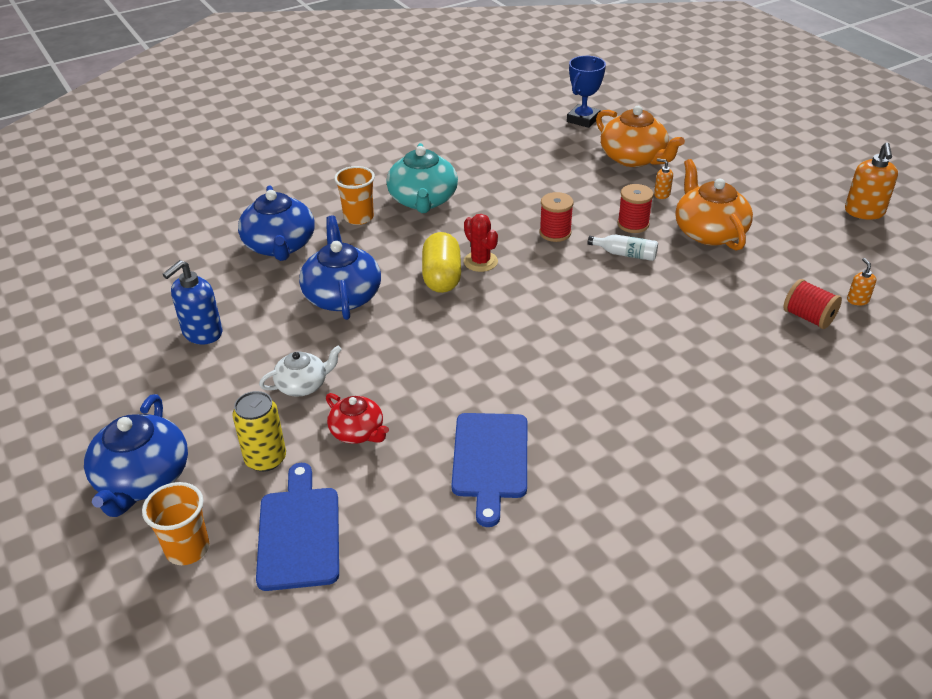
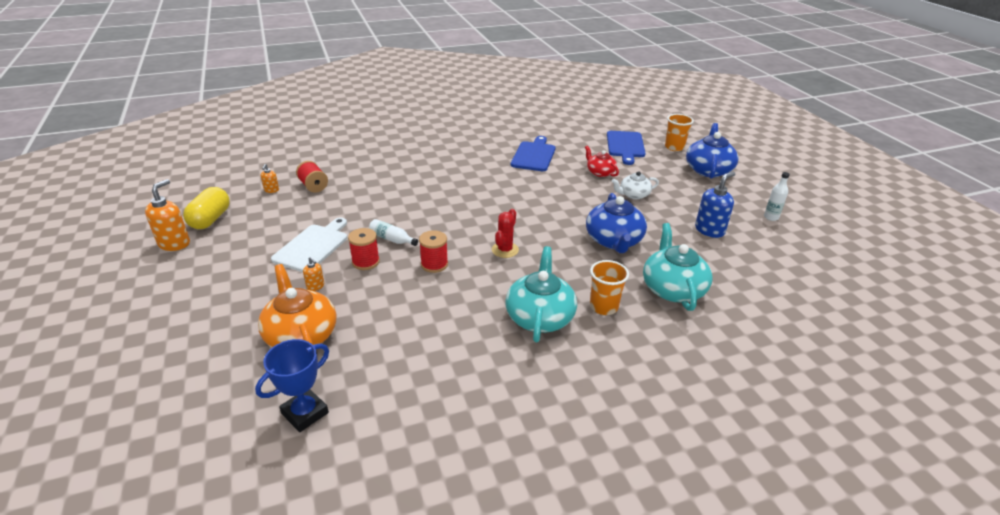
camera: 170 degrees left, 5 degrees down
yellow can [232,391,286,472] -> none
blue teapot [238,185,315,261] -> turquoise teapot [643,223,712,311]
yellow capsule [422,232,461,293] -> yellow capsule moved to [183,187,230,229]
red cactus [464,214,498,272] -> red cactus turned 45 degrees clockwise [492,209,519,258]
orange teapot [675,159,753,250] -> white cutting board [271,217,347,272]
none -> white bottle [764,172,790,221]

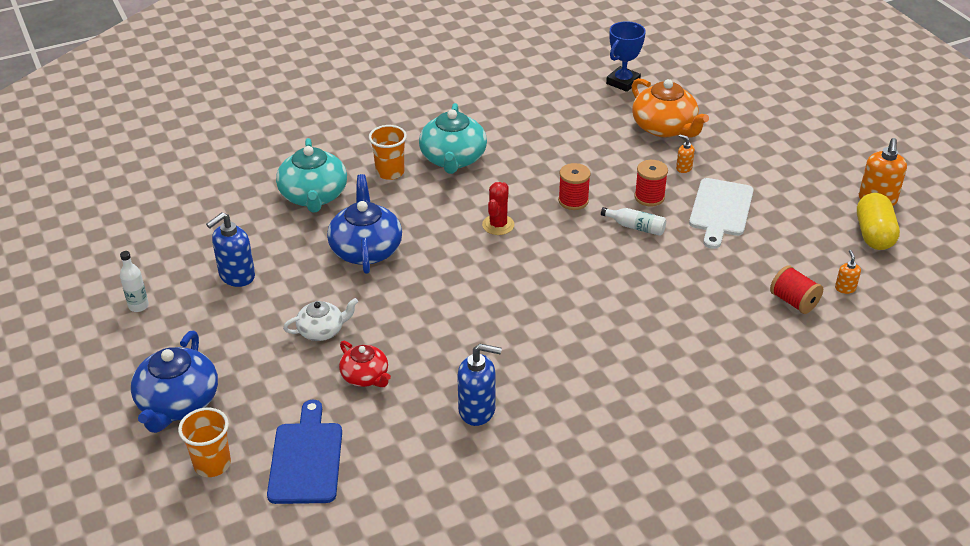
camera: 175 degrees right, 5 degrees up
blue cutting board [511,136,555,171] -> blue soap dispenser [457,344,502,426]

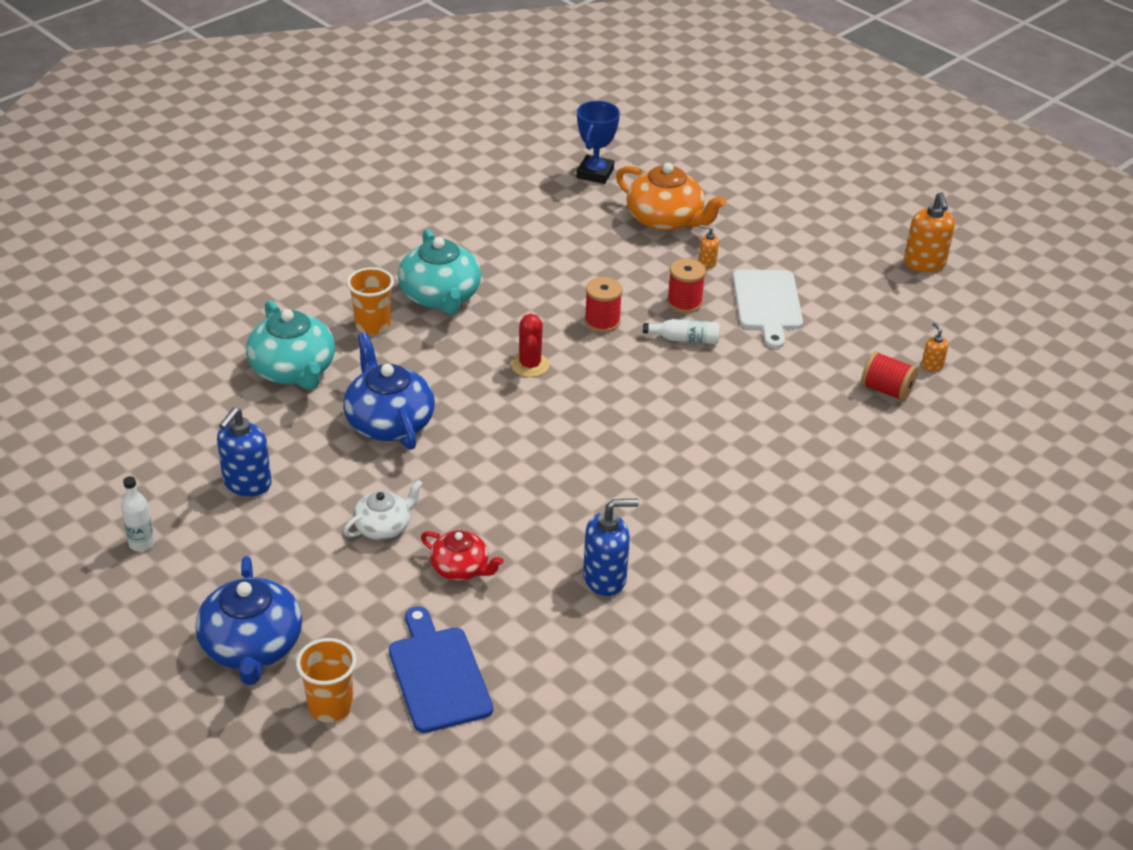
camera: 20 degrees left, 0 degrees up
yellow capsule [857,193,900,250] -> none

